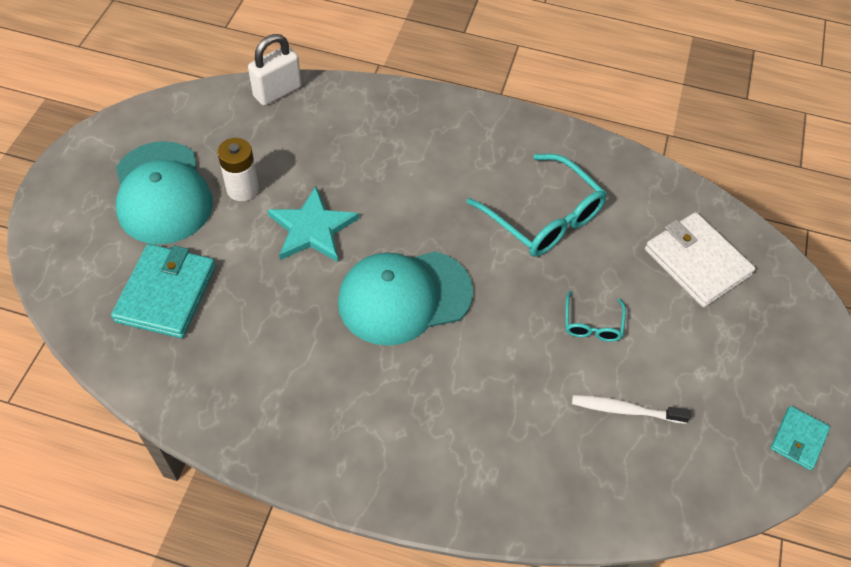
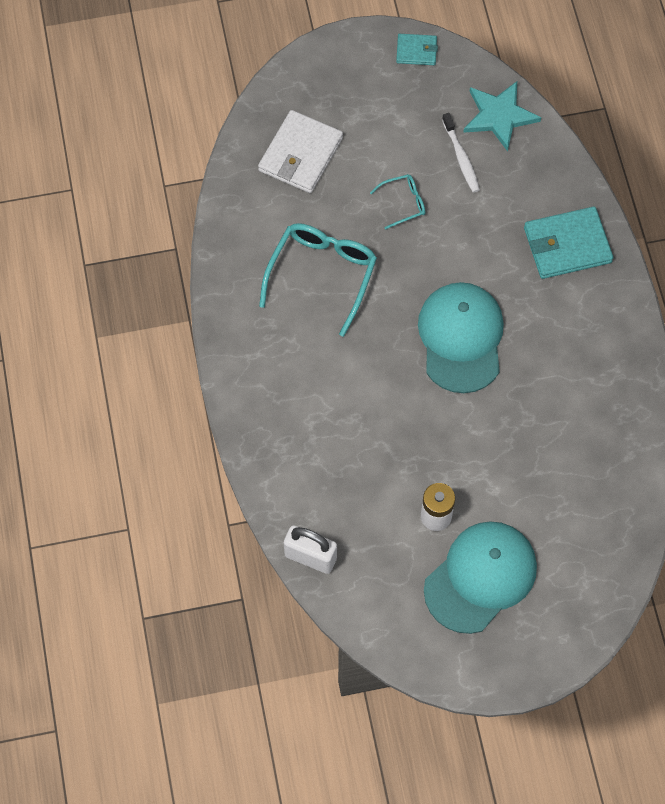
camera: 115 degrees left, 10 degrees up
turquoise wallet [111,244,216,338] -> turquoise wallet moved to [524,206,614,279]
turquoise star [267,186,359,262] -> turquoise star moved to [463,81,541,151]
turquoise cap [338,251,473,346] -> turquoise cap turned 135 degrees counterclockwise [418,282,504,393]

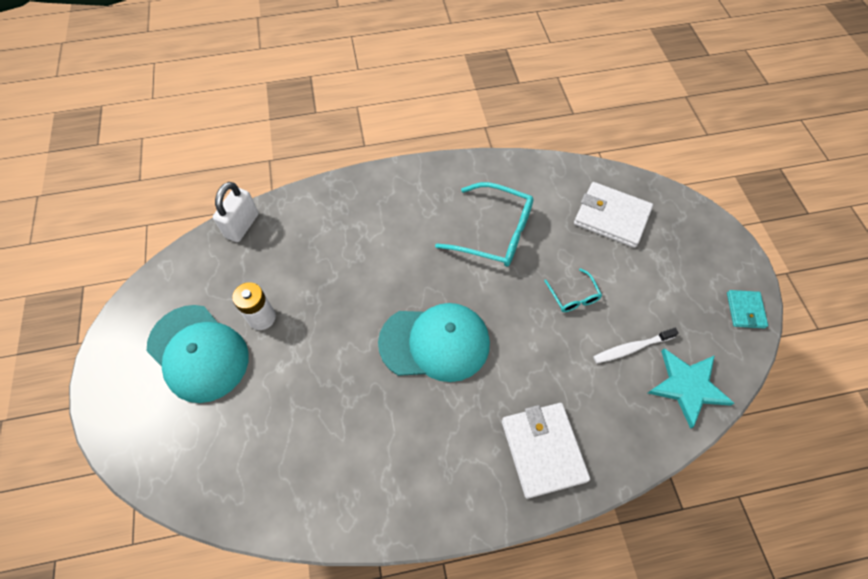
camera: 90 degrees right, 5 degrees down
turquoise wallet [524,206,614,279] -> white wallet [502,403,590,499]

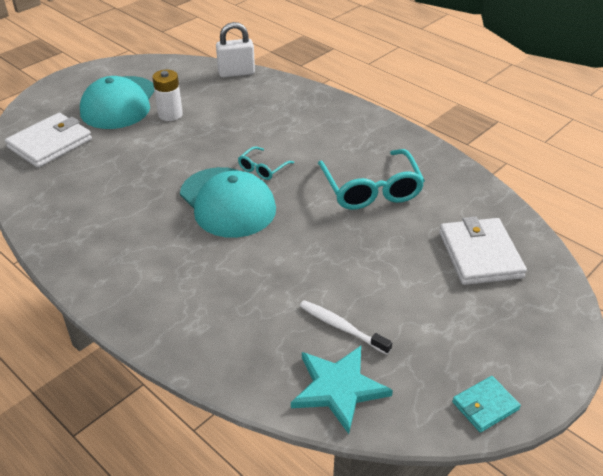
camera: 55 degrees right, 20 degrees down
white wallet [502,403,590,499] -> white wallet moved to [5,113,92,168]
turquoise glasses [544,268,602,312] -> turquoise glasses moved to [238,146,294,180]

